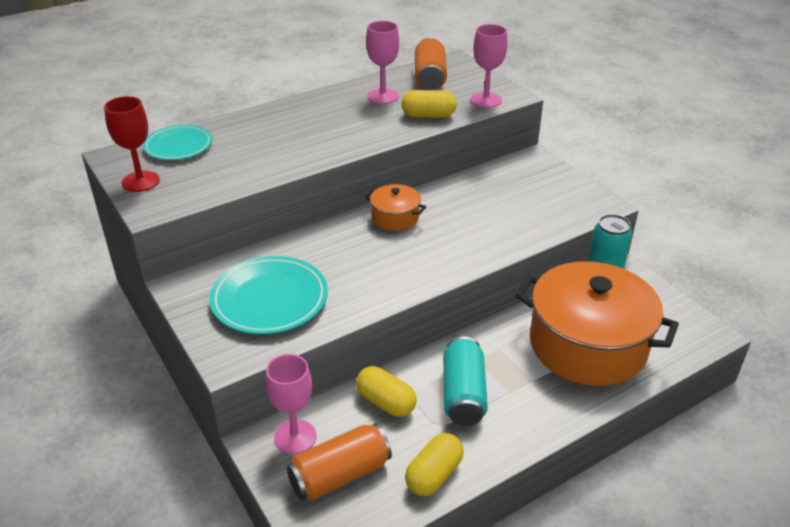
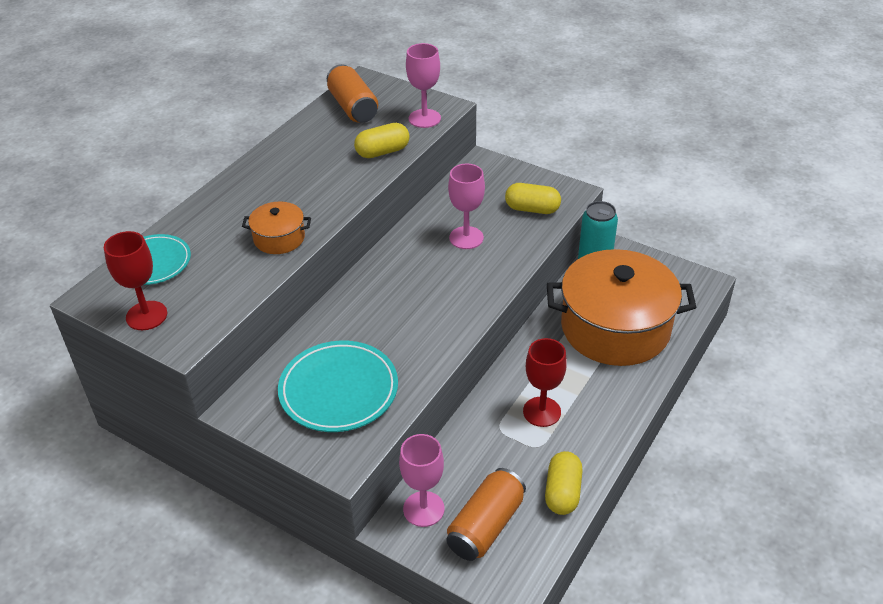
camera: 25 degrees left, 5 degrees up
yellow capsule [356,366,417,417] -> yellow capsule moved to [505,183,561,214]
orange pot [365,184,426,231] -> orange pot moved to [242,202,311,254]
pink goblet [366,21,399,104] -> pink goblet moved to [448,164,485,249]
turquoise can [443,336,488,426] -> red goblet [523,338,567,427]

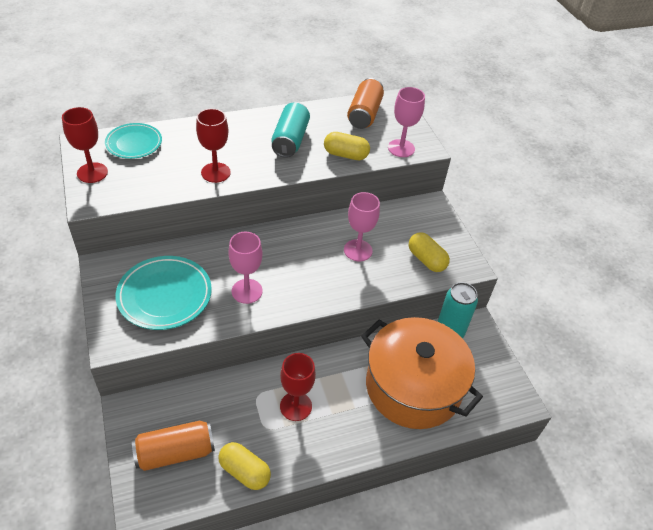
camera: 35 degrees right, 5 degrees up
orange pot [242,202,311,254] -> red goblet [196,108,231,183]
pink goblet [399,434,444,527] -> pink goblet moved to [228,232,263,304]
yellow capsule [545,451,583,515] -> yellow capsule turned 75 degrees clockwise [218,442,271,490]
none -> turquoise can [271,102,310,158]

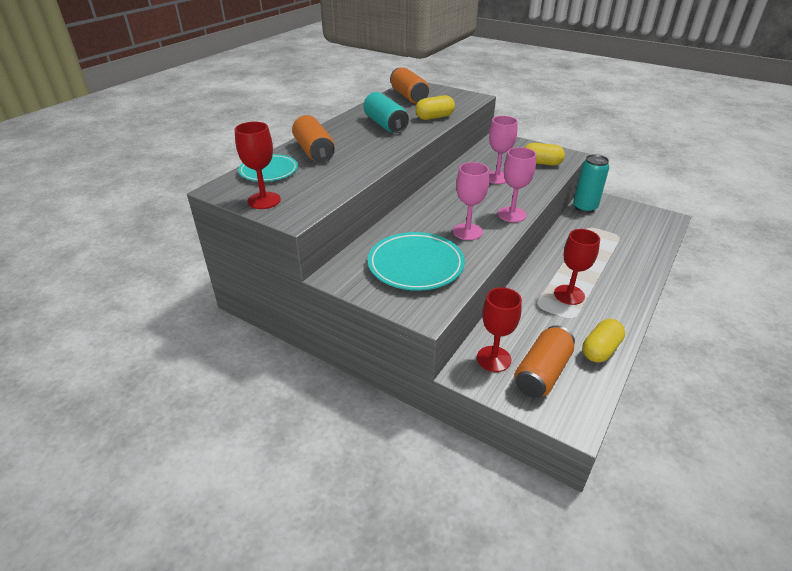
camera: 35 degrees left, 10 degrees down
red goblet [196,108,231,183] -> red goblet moved to [477,287,522,372]
yellow capsule [218,442,271,490] -> yellow capsule turned 45 degrees counterclockwise [582,319,625,363]
orange pot [361,317,483,429] -> none
pink goblet [388,87,425,157] -> pink goblet moved to [498,147,536,222]
none -> orange can [292,115,335,163]

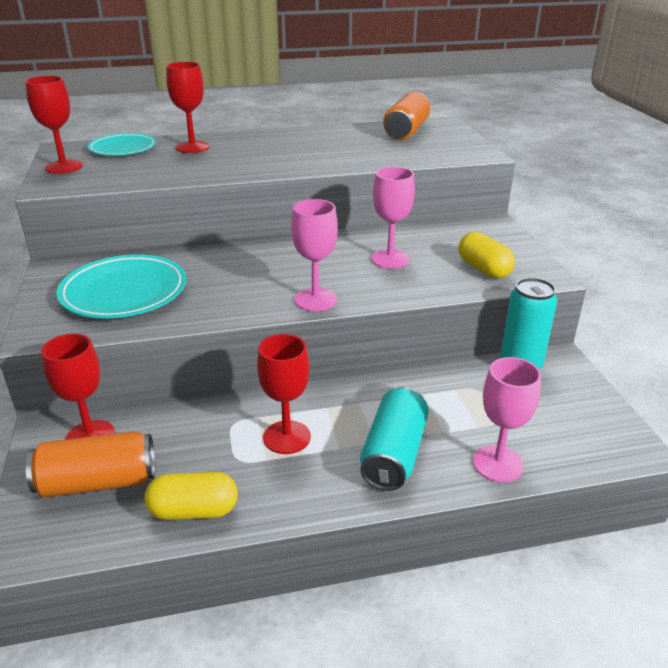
camera: 45 degrees right, 5 degrees down
orange can [292,115,335,163] -> red goblet [166,62,210,153]
turquoise can [363,92,409,133] -> turquoise can moved to [360,387,429,491]
yellow capsule [415,95,455,120] -> none
pink goblet [453,162,489,240] -> pink goblet moved to [473,357,541,482]

